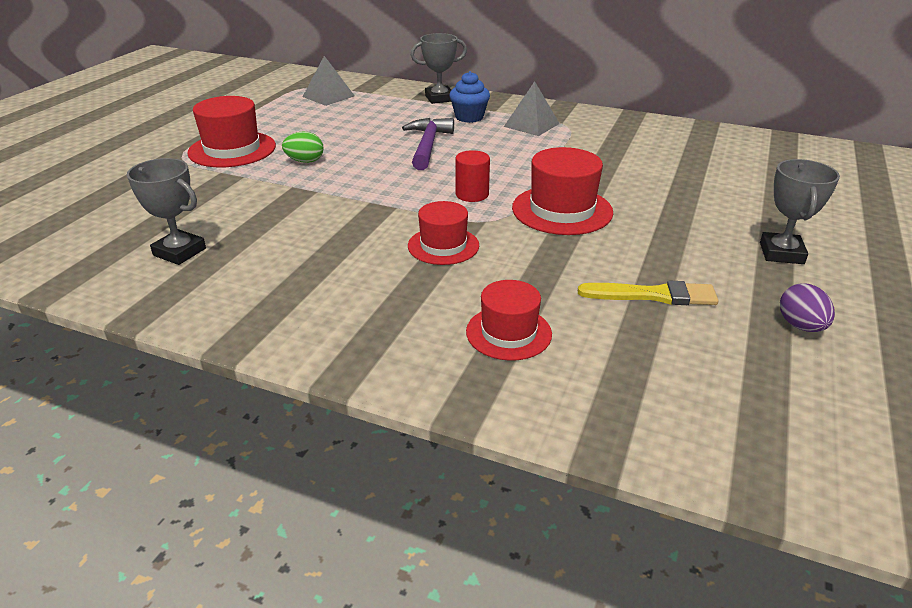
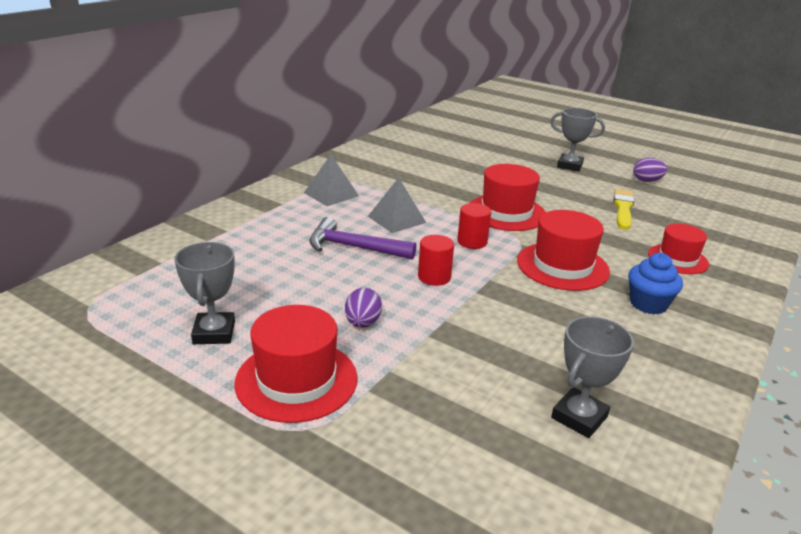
camera: 80 degrees left, 5 degrees down
green egg [282,132,324,163] -> purple egg [345,288,382,328]
grey pyramid [303,56,355,106] -> grey pyramid moved to [368,178,426,233]
red hat [408,201,479,265] -> red hat [517,210,610,291], size x1.52
grey trophy [411,33,467,104] -> grey trophy moved to [174,242,235,344]
blue cupcake [449,71,490,123] -> blue cupcake moved to [628,253,683,314]
none -> red cylinder [418,235,454,286]

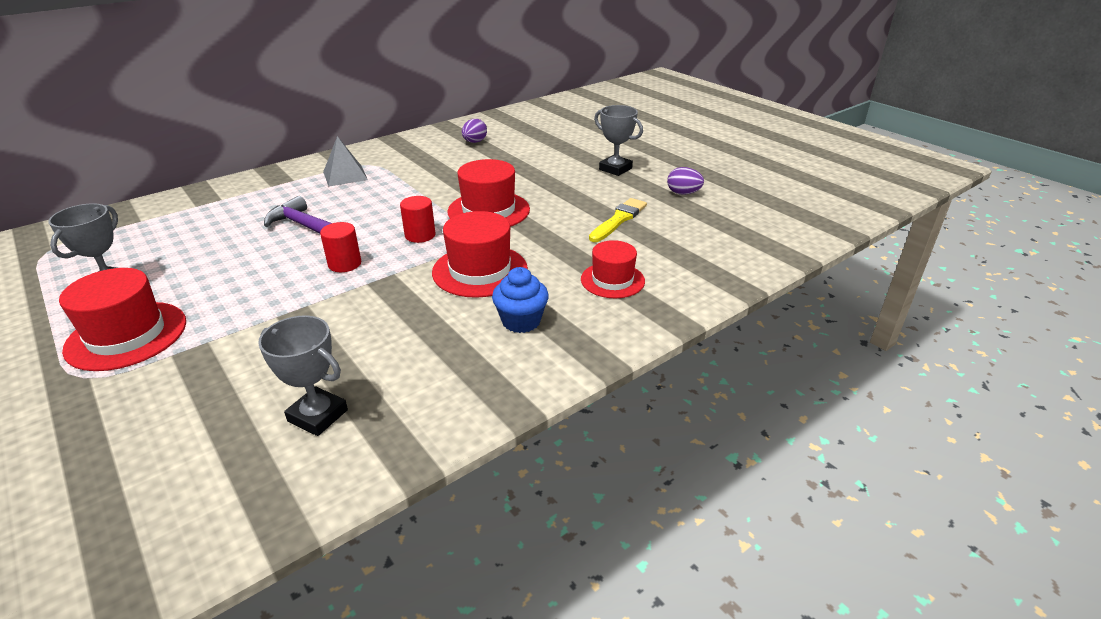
camera: 20 degrees right, 5 degrees up
purple egg [345,288,382,328] -> purple egg moved to [462,119,487,143]
grey pyramid [368,178,426,233] -> none
grey trophy [551,316,634,438] -> grey trophy turned 60 degrees clockwise [258,315,348,436]

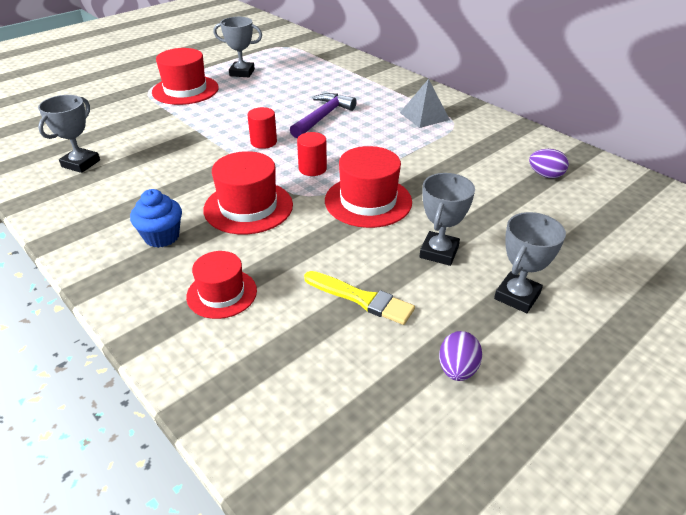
camera: 85 degrees right, 5 degrees up
none -> grey trophy [419,173,475,266]

